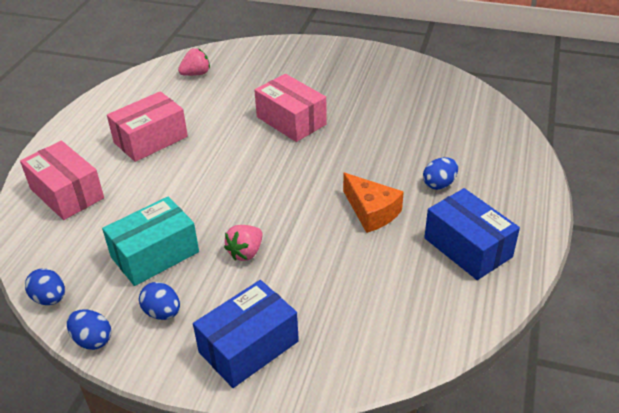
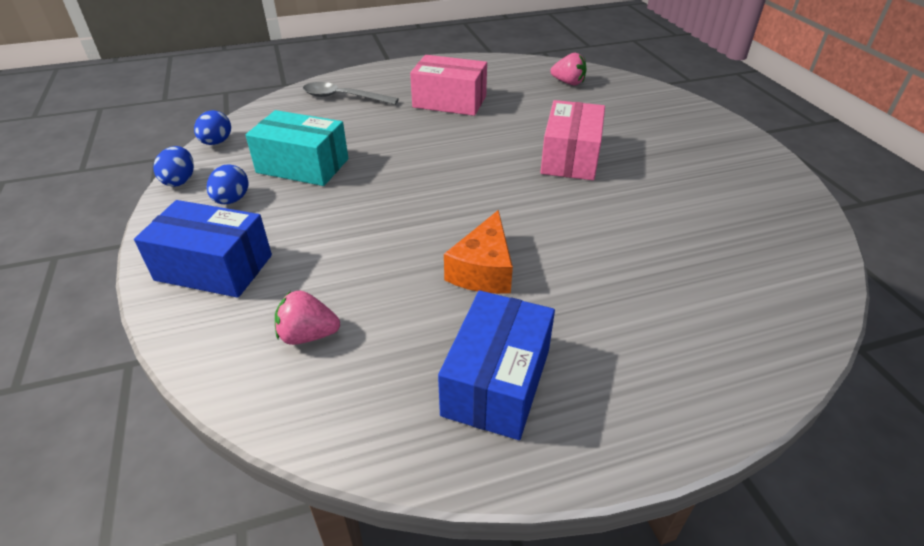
camera: 55 degrees right, 0 degrees up
pink box [20,141,104,220] -> grey spoon [303,82,399,105]
pink strawberry [224,225,263,261] -> pink strawberry moved to [275,290,340,345]
blue egg [423,157,458,190] -> none

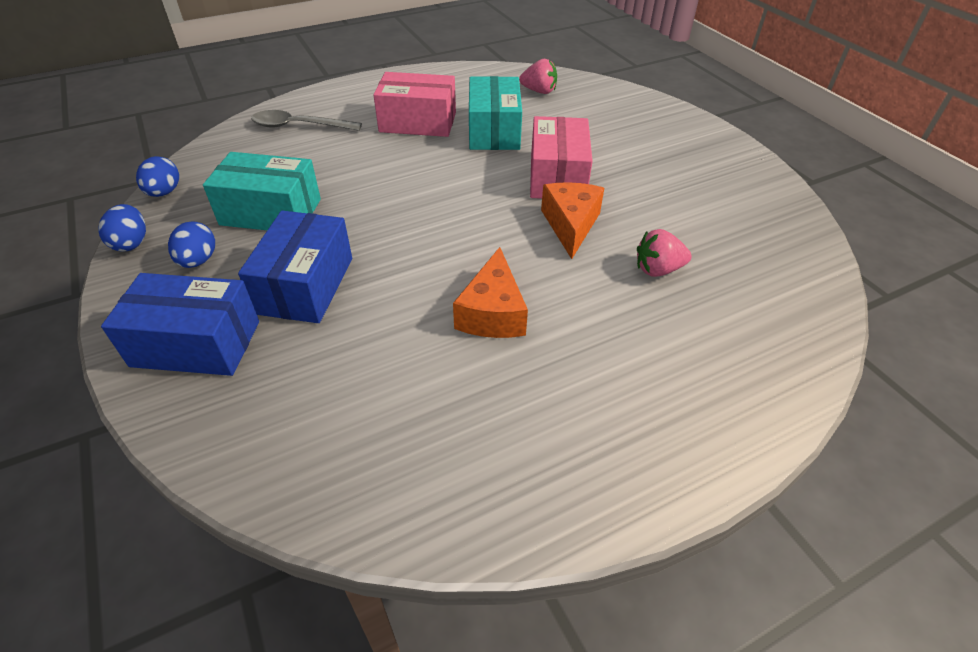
camera: 10 degrees left, 5 degrees up
pink strawberry [275,290,340,345] -> pink strawberry moved to [637,229,692,277]
blue box [438,290,555,440] -> blue box moved to [238,211,352,323]
none -> turquoise box [469,76,522,150]
none -> orange cheese [541,182,604,259]

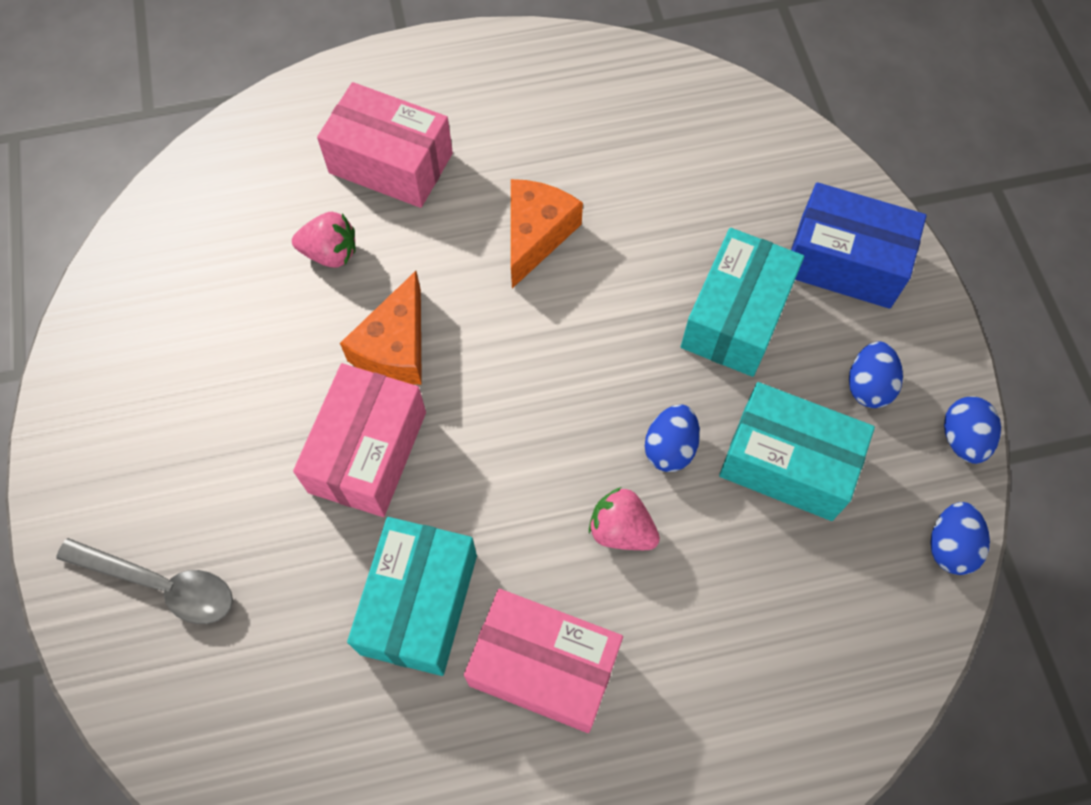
camera: 165 degrees left, 20 degrees up
blue box [238,211,352,323] -> turquoise box [681,228,804,377]
grey spoon [251,110,362,131] -> grey spoon moved to [56,538,233,624]
pink strawberry [519,59,557,94] -> pink strawberry moved to [589,487,660,550]
none -> pink box [317,82,453,208]
none -> blue egg [645,404,700,472]

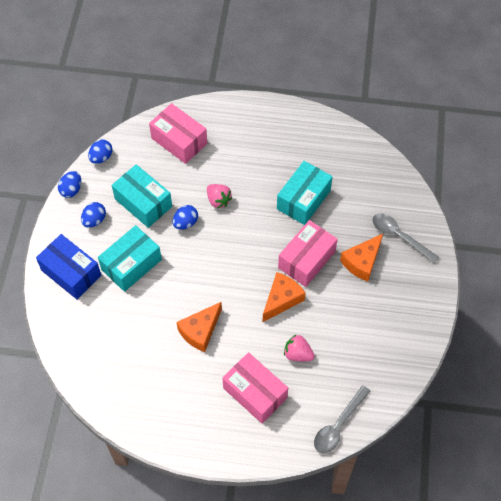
camera: 160 degrees left, 5 degrees down
pink box [464,589,623,733] -> pink box moved to [149,103,207,164]
none -> grey spoon [314,385,370,453]
none -> orange cheese [340,234,383,282]

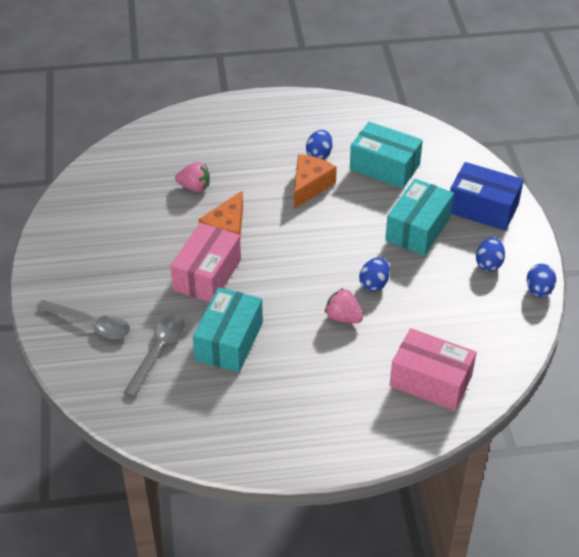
camera: 165 degrees right, 15 degrees down
blue egg [88,140,112,164] -> blue egg moved to [306,130,333,159]
turquoise box [112,164,172,228] -> turquoise box moved to [350,122,423,189]
pink box [222,352,288,423] -> none
grey spoon [314,385,370,453] -> grey spoon moved to [124,315,185,397]
orange cheese [340,234,383,282] -> none

